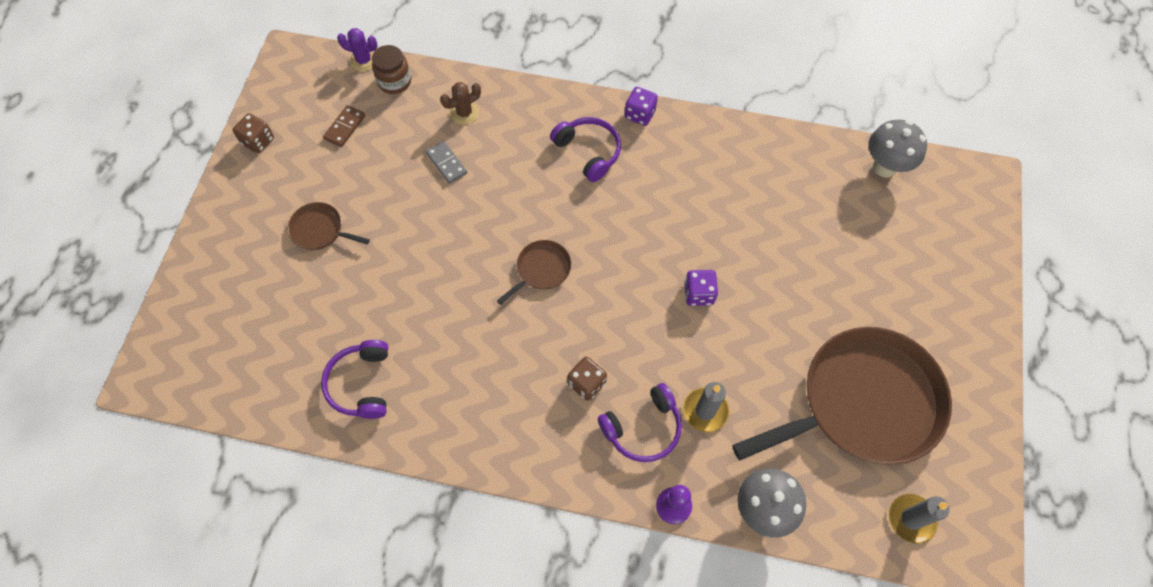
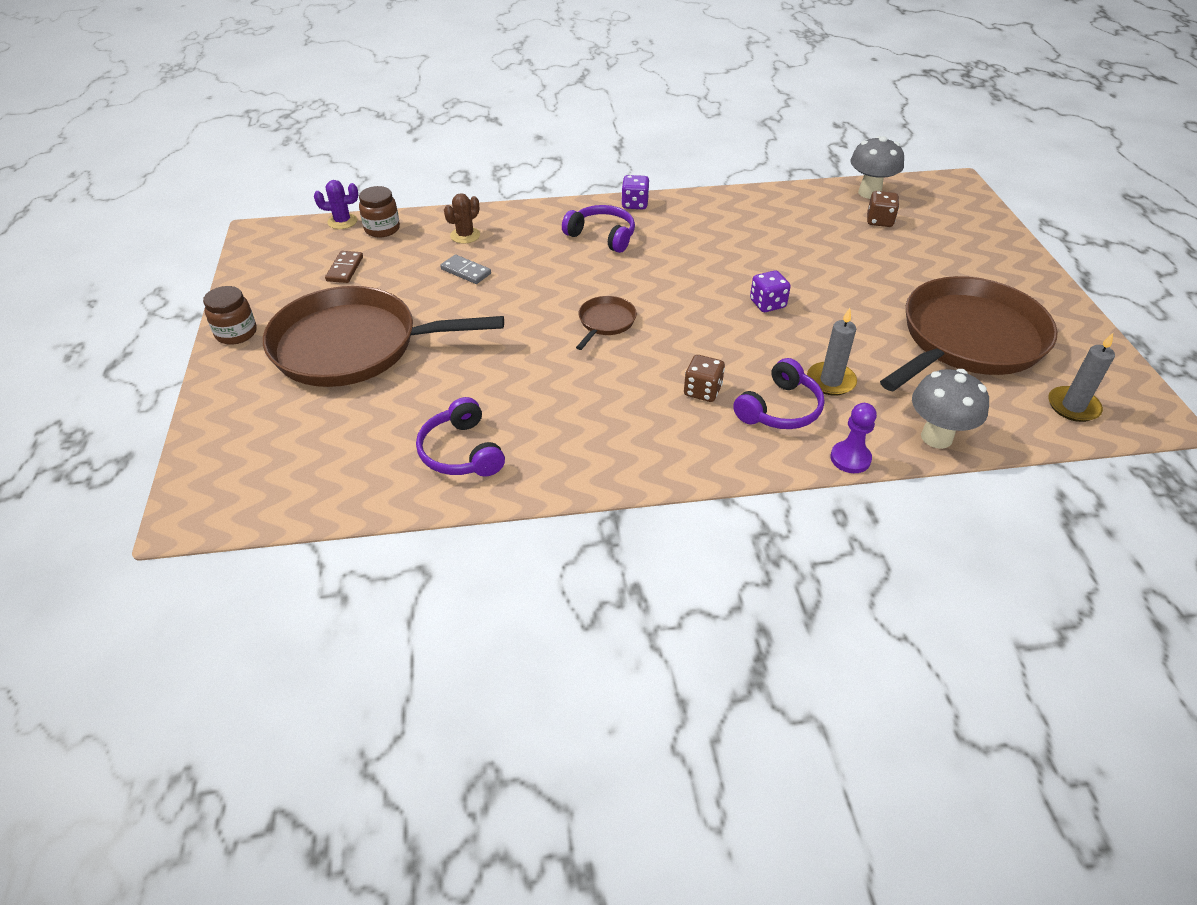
camera: 20 degrees left, 20 degrees down
brown dice [232,113,274,153] -> brown dice moved to [867,191,899,227]
brown pan [288,202,370,250] -> brown pan [263,286,504,387], size x2.42
none -> brown jar [203,286,257,345]

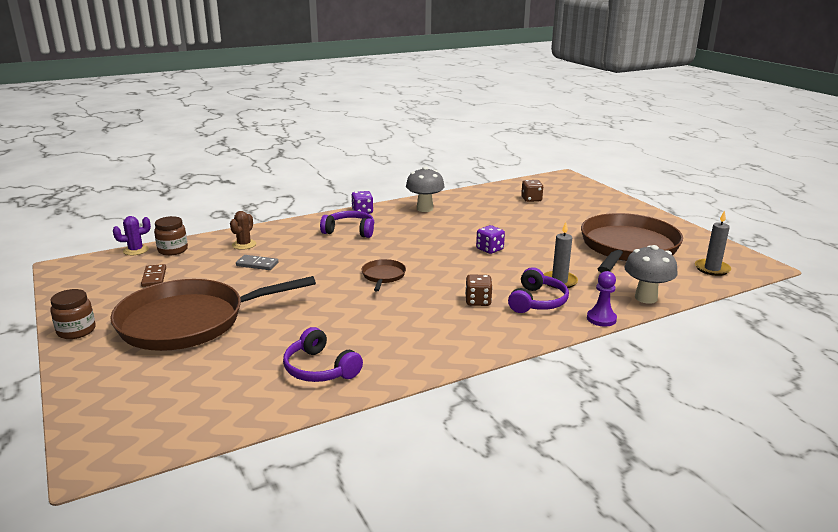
camera: 20 degrees left, 20 degrees down
grey mushroom [850,136,904,199] -> grey mushroom moved to [406,166,445,212]

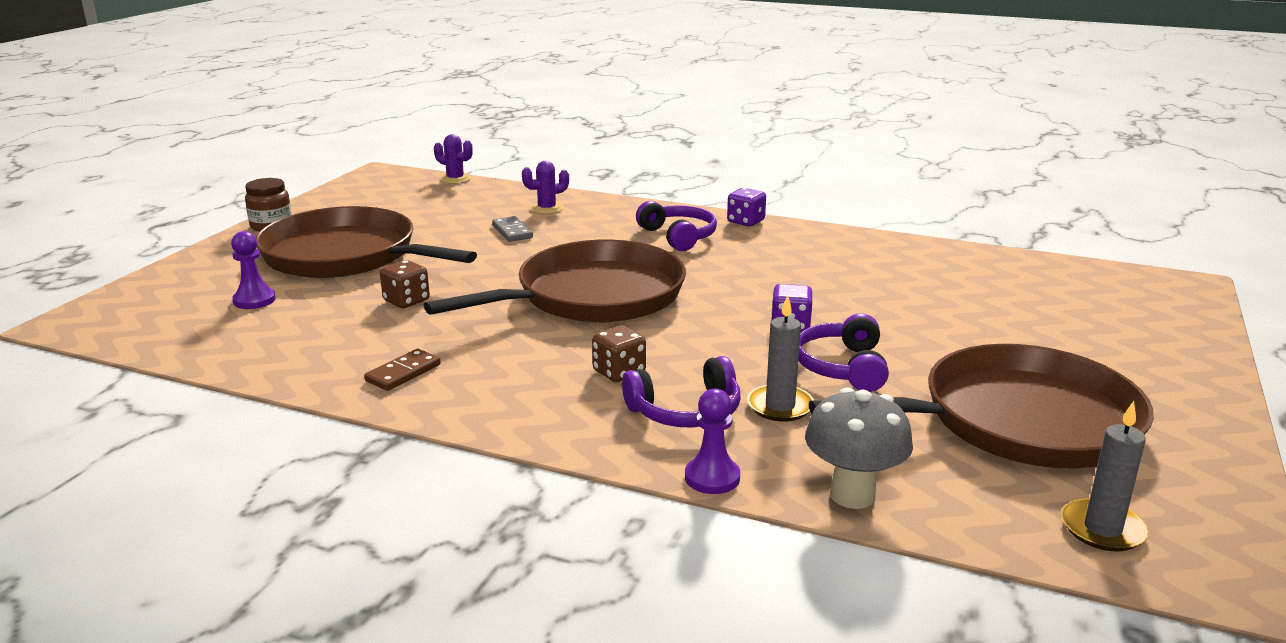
camera: 50 degrees right, 0 degrees up
brown domino [141,264,166,287] -> brown domino moved to [364,349,441,391]
brown jar [154,216,188,255] -> none
brown cactus [230,211,256,250] -> purple cactus [522,161,569,214]
purple headphones [283,327,363,382] -> purple headphones moved to [798,313,889,392]
brown pan [361,259,406,291] -> brown pan [424,240,686,322], size x2.42
grey mushroom [406,166,445,212] -> none
brown dice [521,180,543,202] -> brown dice moved to [380,260,430,308]
none -> purple pawn [231,231,276,309]

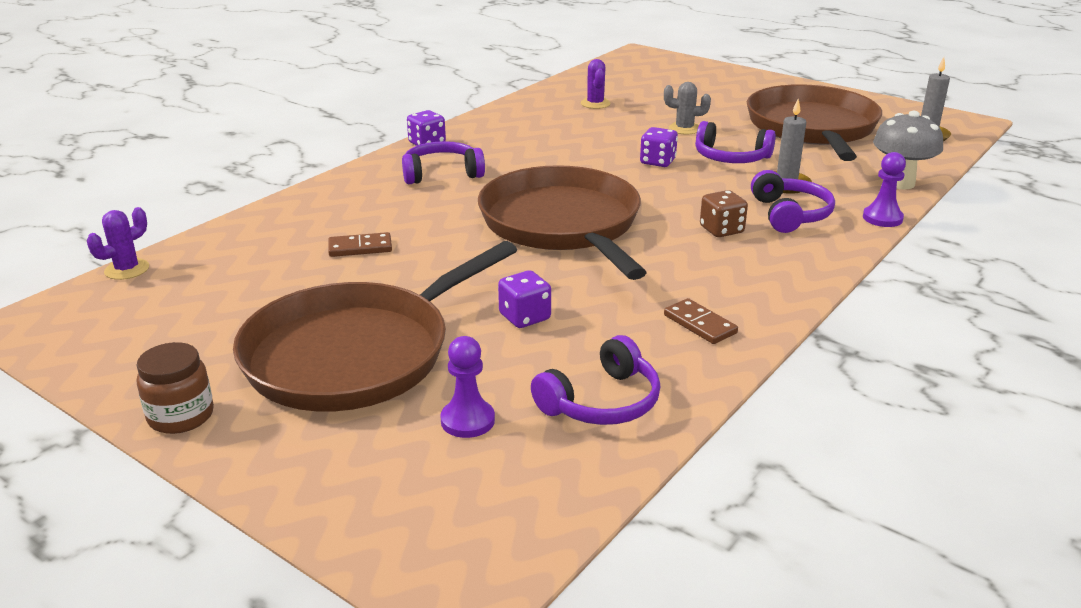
camera: 75 degrees left, 5 degrees up
brown dice [380,260,430,308] -> purple dice [498,270,551,328]
grey domino [492,216,533,242] -> brown domino [328,232,392,257]
purple cactus [522,161,569,214] -> purple cactus moved to [581,59,611,109]
none -> purple headphones [531,335,660,425]
none -> grey cactus [664,82,711,135]

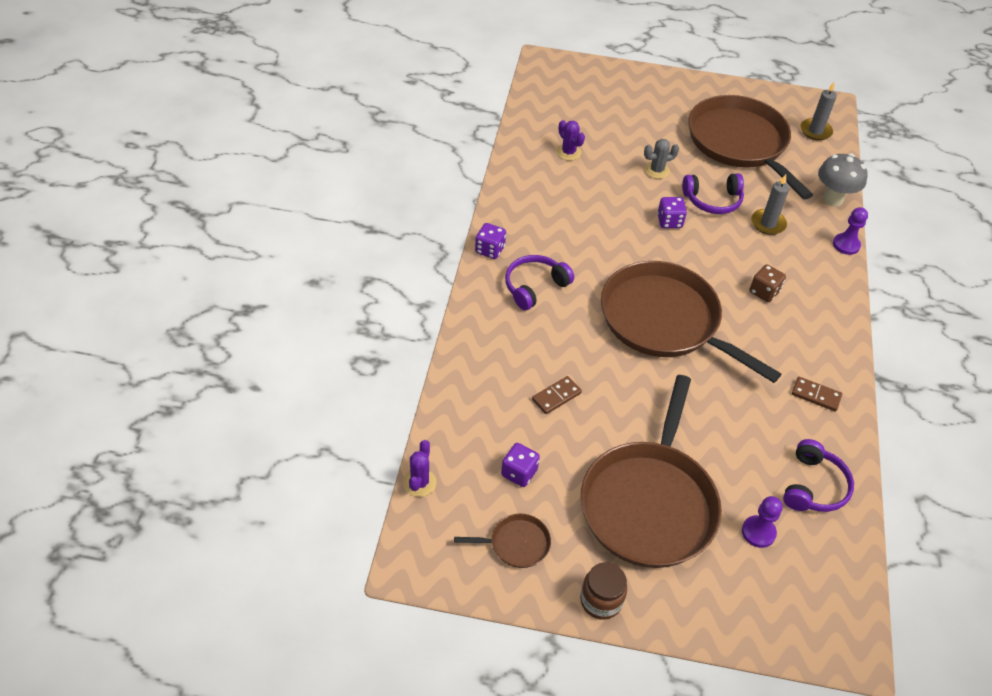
camera: 30 degrees left, 20 degrees up
purple dice [498,270,551,328] -> purple dice moved to [501,443,540,487]
purple headphones [751,170,835,233] -> none
none -> brown pan [454,513,551,568]

